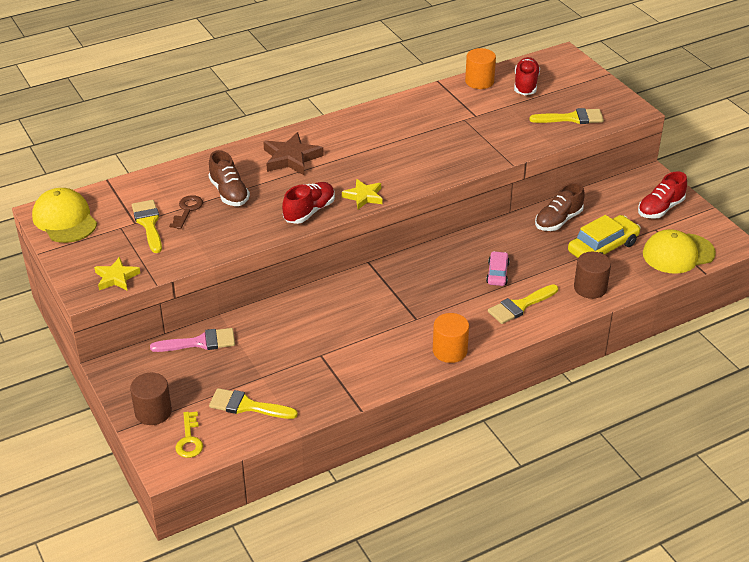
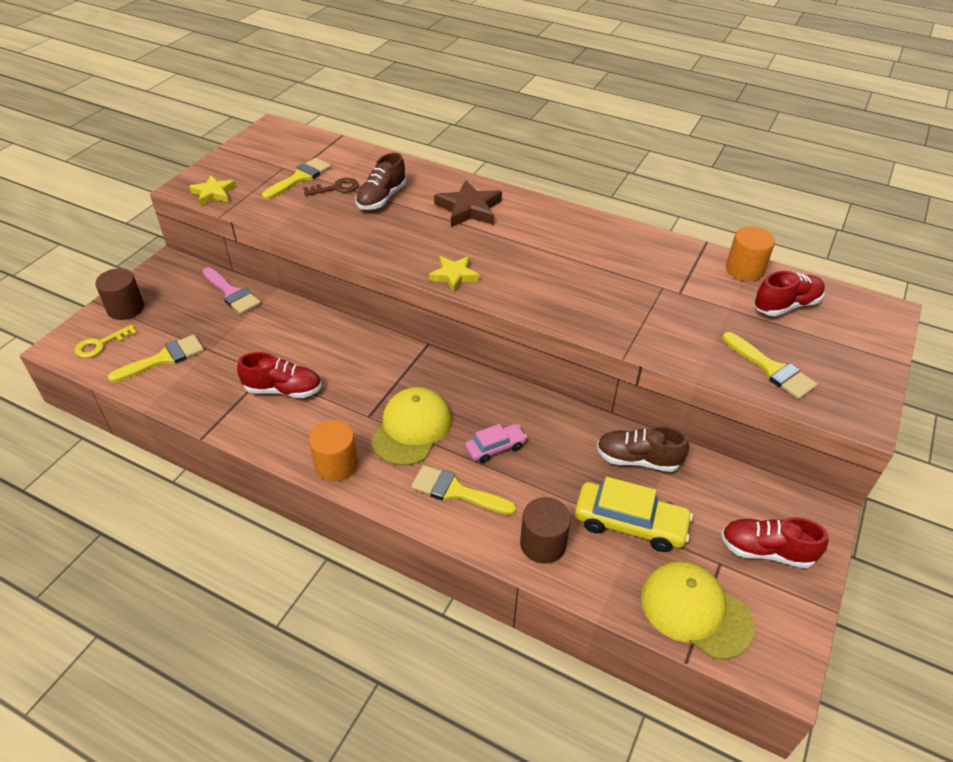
camera: 55 degrees right, 5 degrees up
yellow cap [32,188,97,243] -> yellow cap moved to [371,387,452,465]
yellow brush [209,388,298,419] -> yellow brush turned 75 degrees clockwise [108,335,204,382]
red shoe [282,182,335,224] -> red shoe moved to [237,352,322,398]

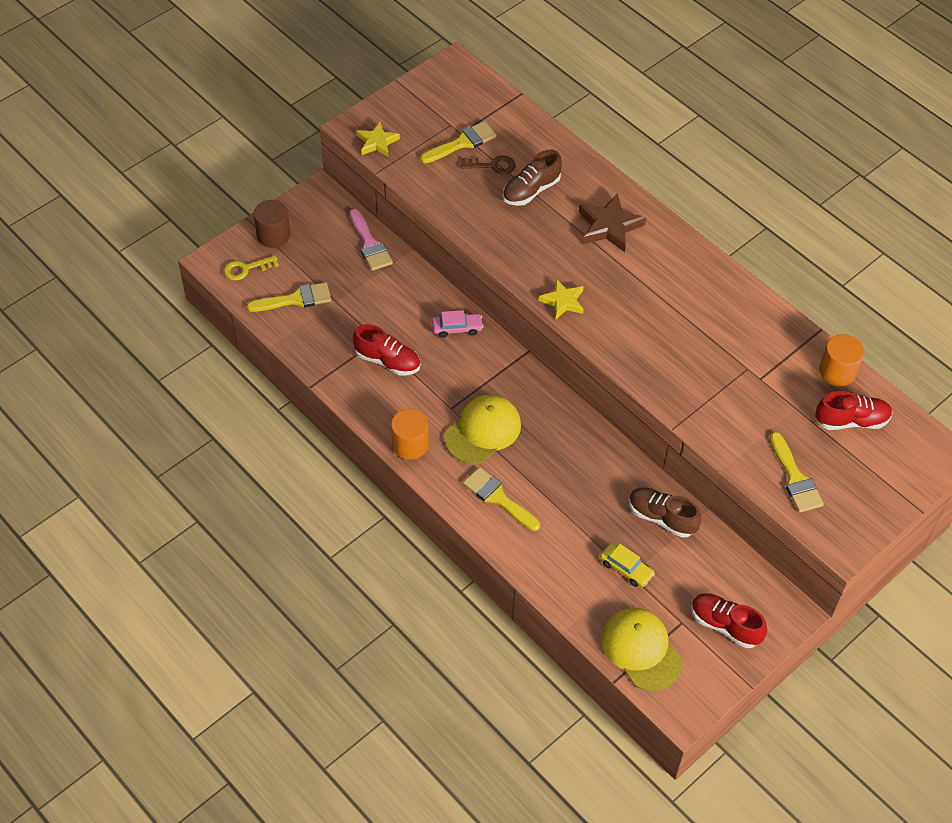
camera: 20 degrees right, 10 degrees up
pink car [465,424,527,463] -> pink car moved to [432,310,483,338]
brown cylinder [520,497,571,564] -> none
yellow car [575,477,693,552] -> yellow car [600,543,655,587], size x0.59

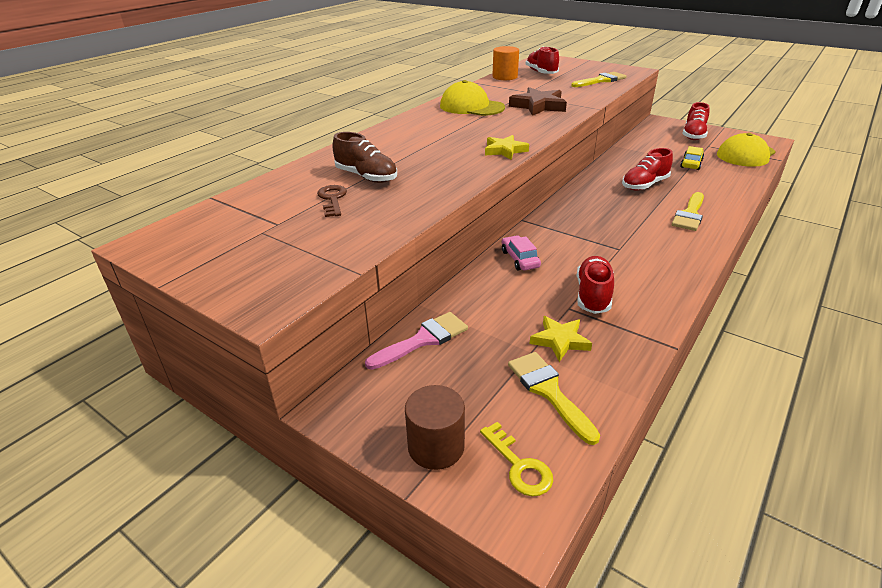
camera: 100 degrees left, 20 degrees down
yellow star [356,122,400,157] -> yellow star moved to [530,316,592,362]
orange cylinder [391,409,429,460] -> none
yellow brush [420,121,497,163] -> none
yellow cap [444,394,521,464] -> yellow cap moved to [440,80,505,116]
brown star [579,193,646,252] -> brown star moved to [509,87,567,116]
brown shoe [629,488,702,538] -> none
none -> red shoe [622,148,673,190]

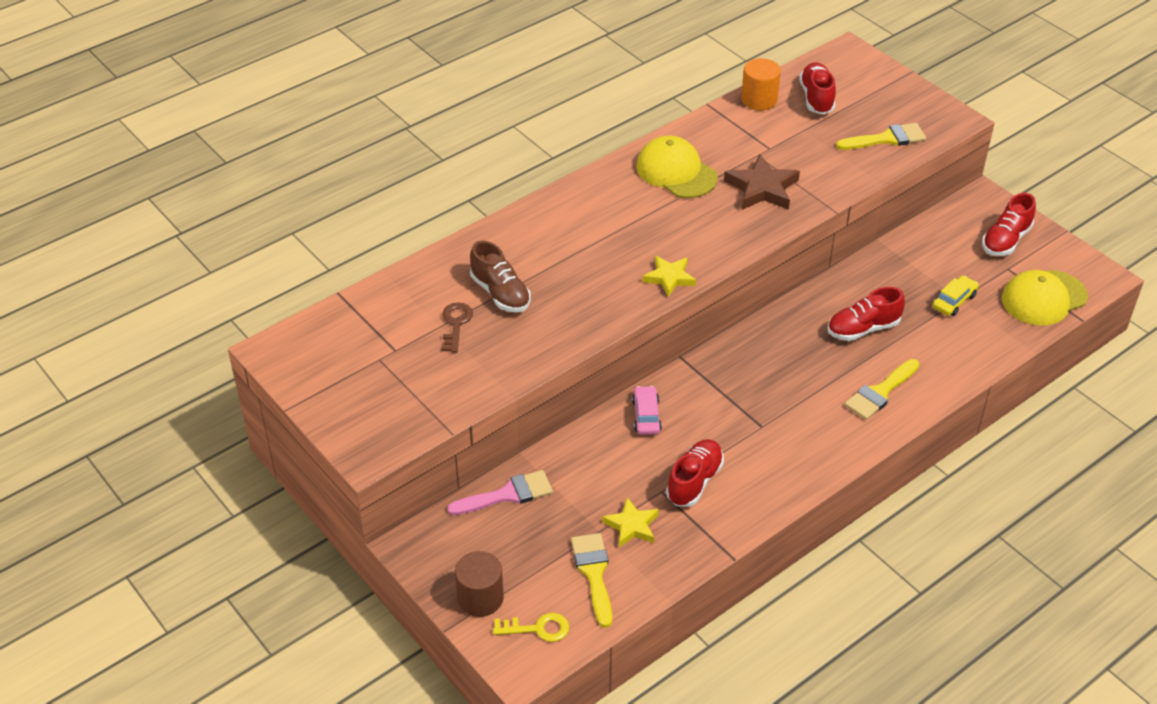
camera: 15 degrees right, 10 degrees up
yellow key [480,422,553,496] -> yellow key turned 75 degrees counterclockwise [493,613,569,642]

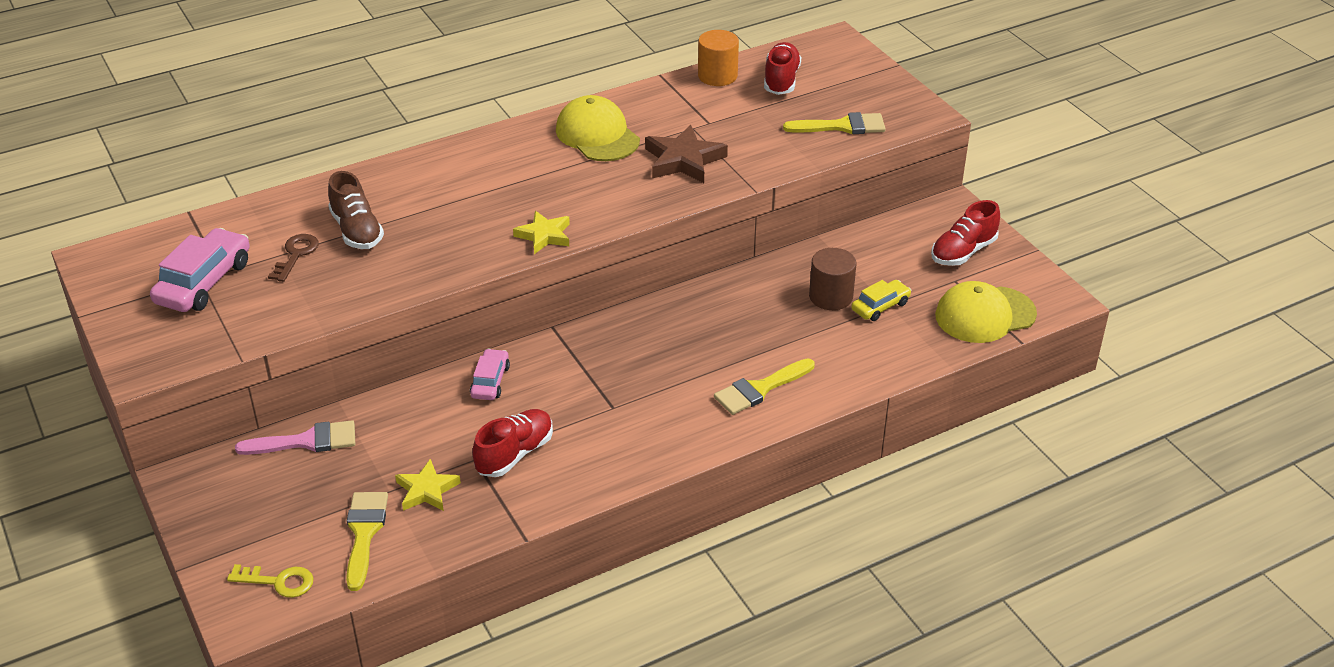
camera: 10 degrees right, 5 degrees down
brown cylinder [455,551,504,617] -> brown cylinder moved to [809,248,856,310]
red shoe [828,287,905,341] -> none
none -> pink car [150,228,250,312]

